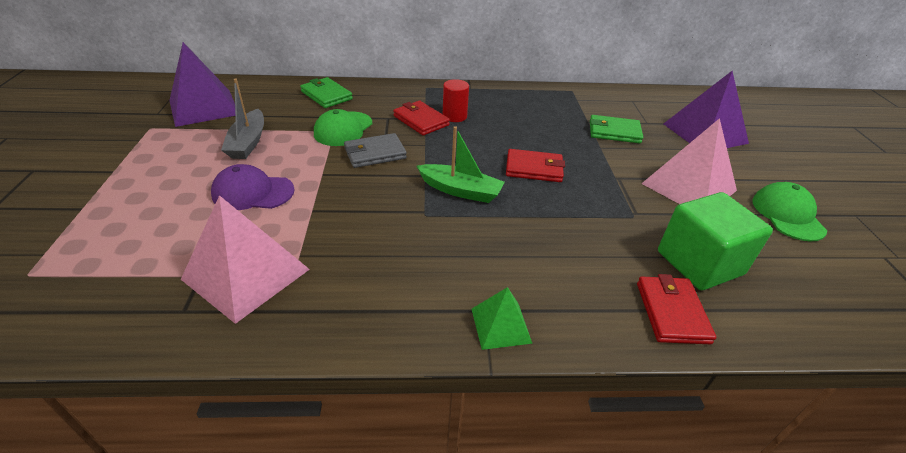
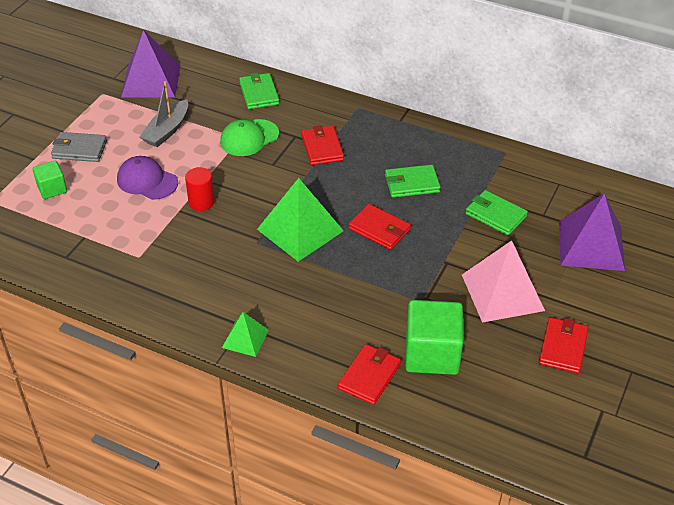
camera: 30 degrees right, 5 degrees up
pink pyramid [181,195,310,324] -> none
grey wallet [344,133,407,168] -> grey wallet moved to [51,132,107,162]
green boat [417,126,505,203] -> green pyramid [257,178,344,262]
red cylinder [443,79,469,122] -> red cylinder moved to [185,167,215,211]
green cap [752,182,827,242] -> red wallet [539,317,589,373]
none -> green cube [33,160,67,199]
none -> green wallet [385,165,441,198]

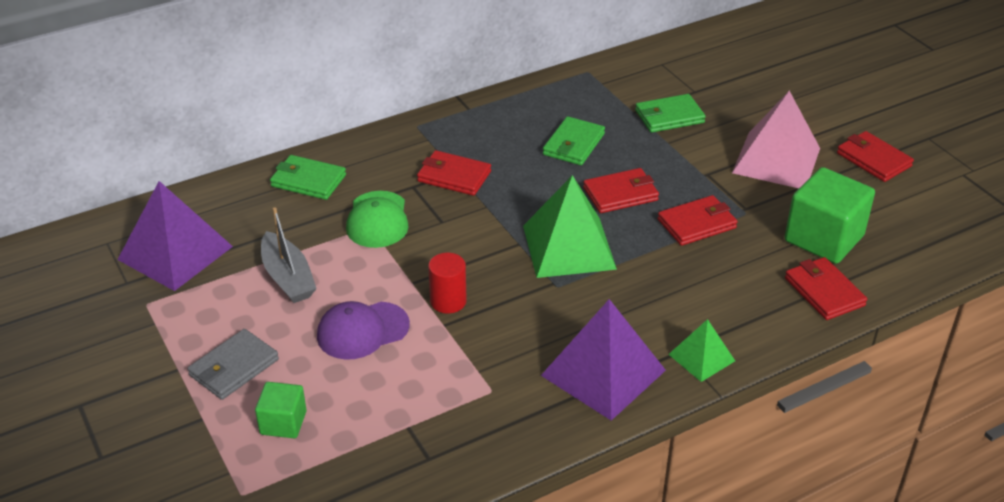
camera: 55 degrees left, 5 degrees down
purple pyramid [559,193,625,271] -> purple pyramid moved to [541,299,666,421]
none -> red wallet [658,195,738,246]

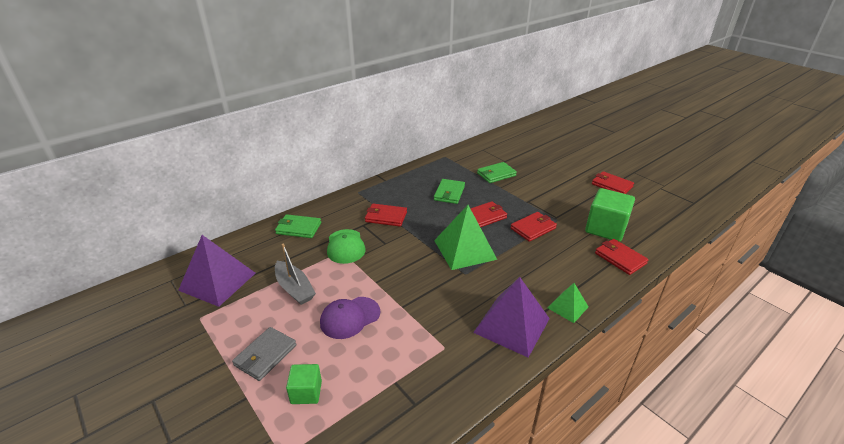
camera: 10 degrees left, 5 degrees down
red cylinder [428,253,467,314] -> none
pink pyramid [732,91,820,188] -> none

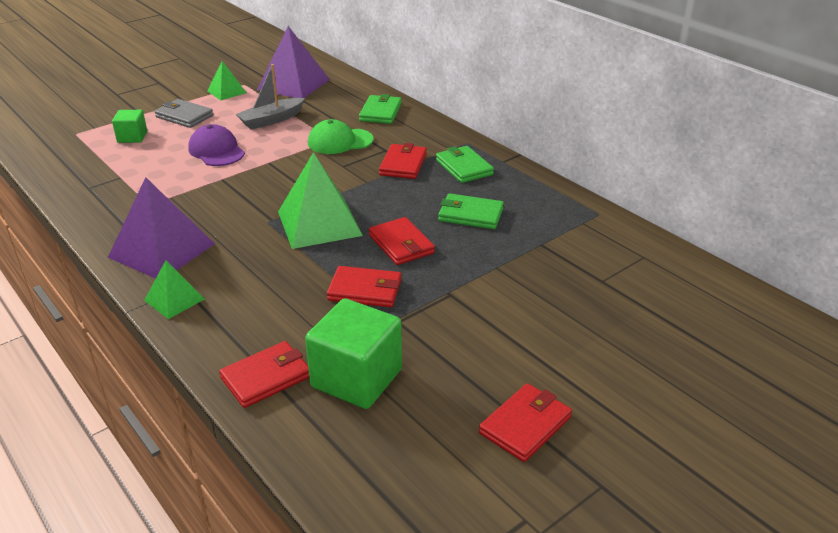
camera: 90 degrees right, 0 degrees up
green wallet [477,162,517,183] -> green wallet moved to [436,146,494,183]
red wallet [510,212,557,242] -> red wallet turned 45 degrees counterclockwise [327,266,402,307]
none -> green pyramid [207,61,246,100]

